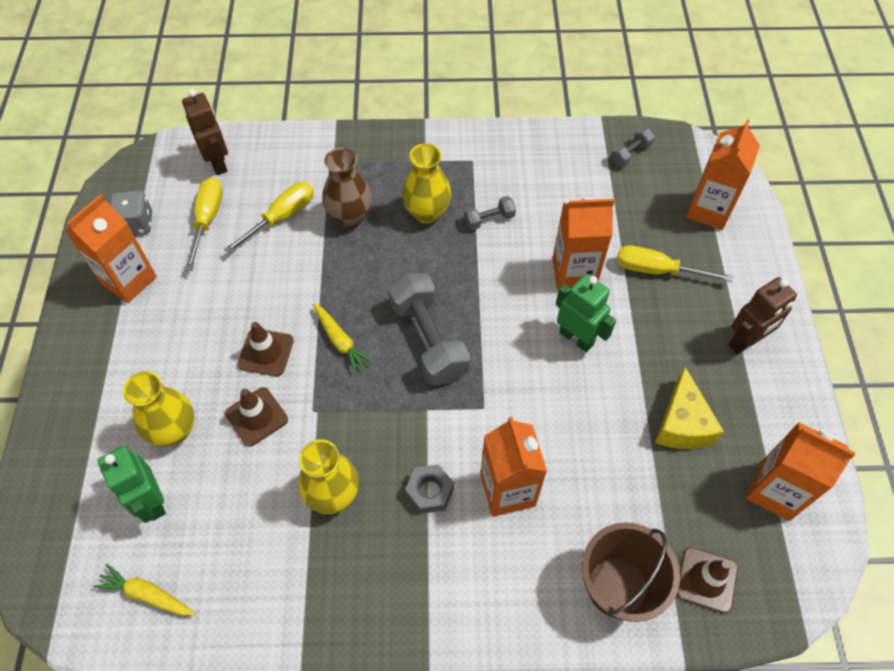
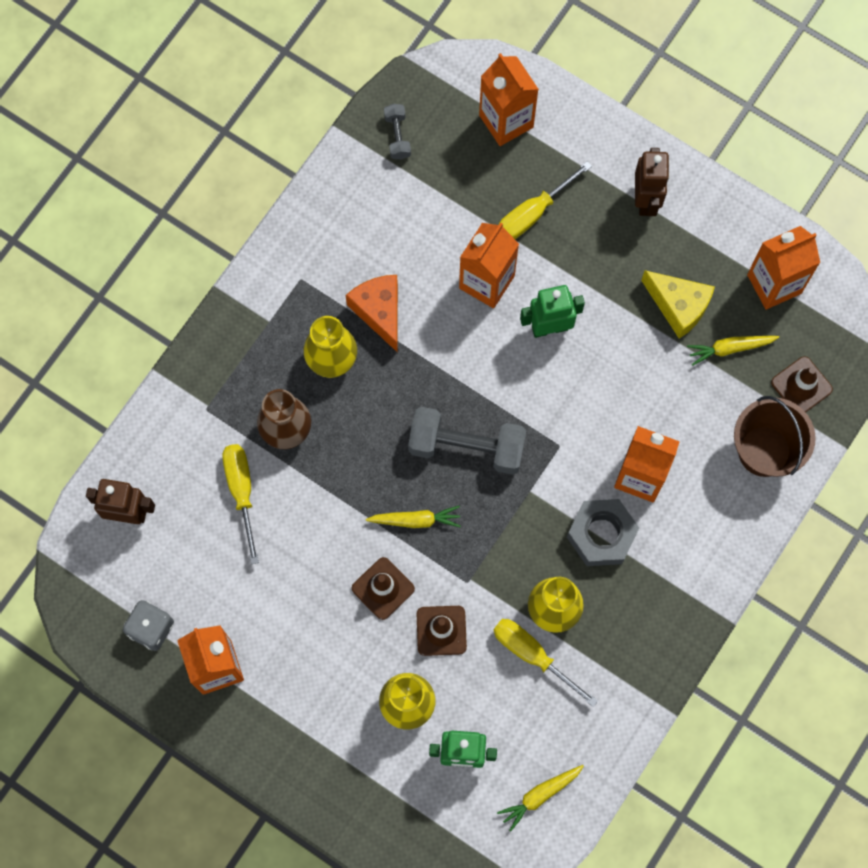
camera: 55 degrees left, 15 degrees up
yellow screwdriver [185,177,223,271] -> yellow screwdriver moved to [494,619,598,707]
grey nut [405,464,454,514] -> grey nut [567,499,639,566], size x1.56
grey dumbbell [464,196,516,230] -> orange cheese [345,275,398,353]
none -> yellow carrot [687,336,779,366]

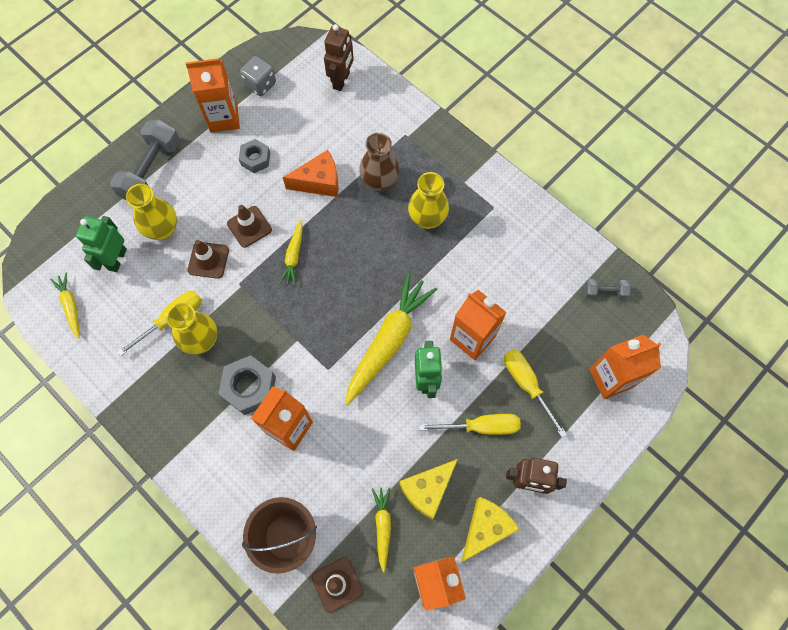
camera: 100 degrees right, 5 degrees down
yellow screwdriver [222,444,259,564] -> yellow screwdriver moved to [419,414,521,435]
orange cheese [345,275,398,353] -> orange cheese moved to [283,150,339,197]
grey dumbbell [408,407,526,475] -> grey dumbbell moved to [110,120,180,200]
none -> grey nut [239,139,270,173]
none -> yellow carrot [345,273,437,406]
none -> yellow cheese [461,497,520,562]

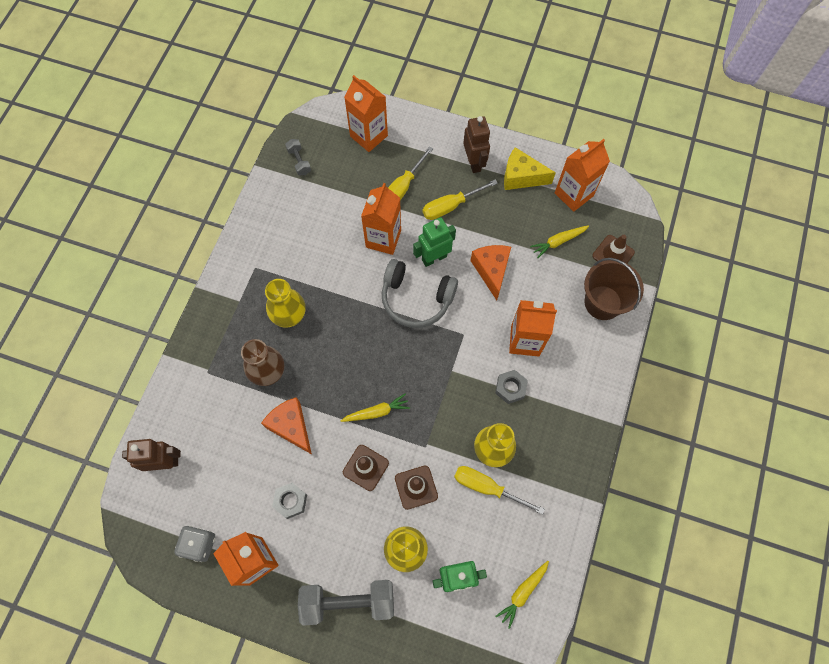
camera: 115 degrees left, 0 degrees up
grey nut [218,355,276,415] -> grey nut [495,370,528,404], size x0.64
yellow carrot [345,273,437,406] -> grey headphones [382,259,458,328]
yellow cheese [399,459,458,520] -> none
yellow screwdriver [419,414,521,435] -> yellow screwdriver turned 90 degrees counterclockwise [423,180,498,220]
none -> orange cheese [470,245,511,300]

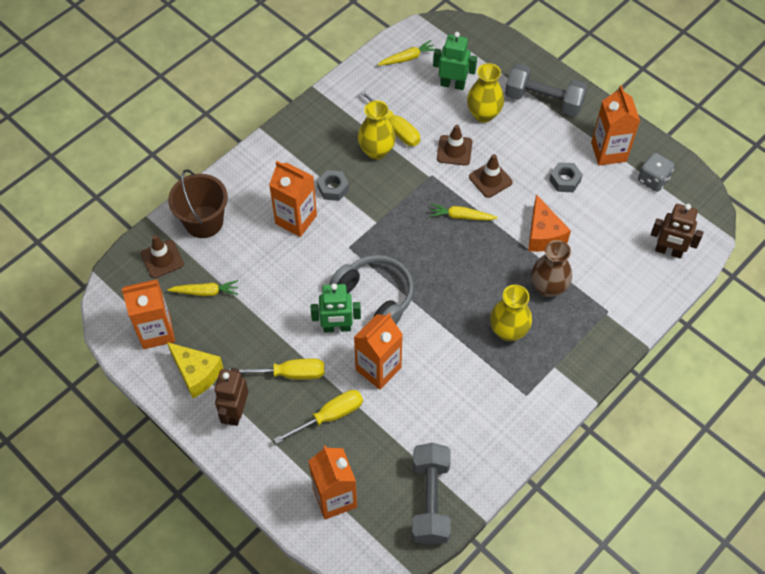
camera: 155 degrees left, 10 degrees down
grey dumbbell [285,139,311,175] -> grey dumbbell [412,443,451,545], size x2.05
orange cheese [470,245,511,300] -> none

